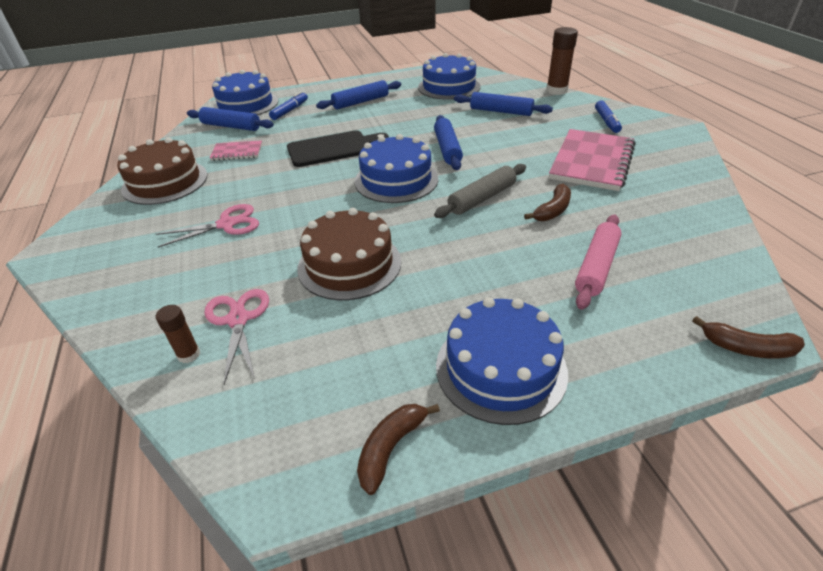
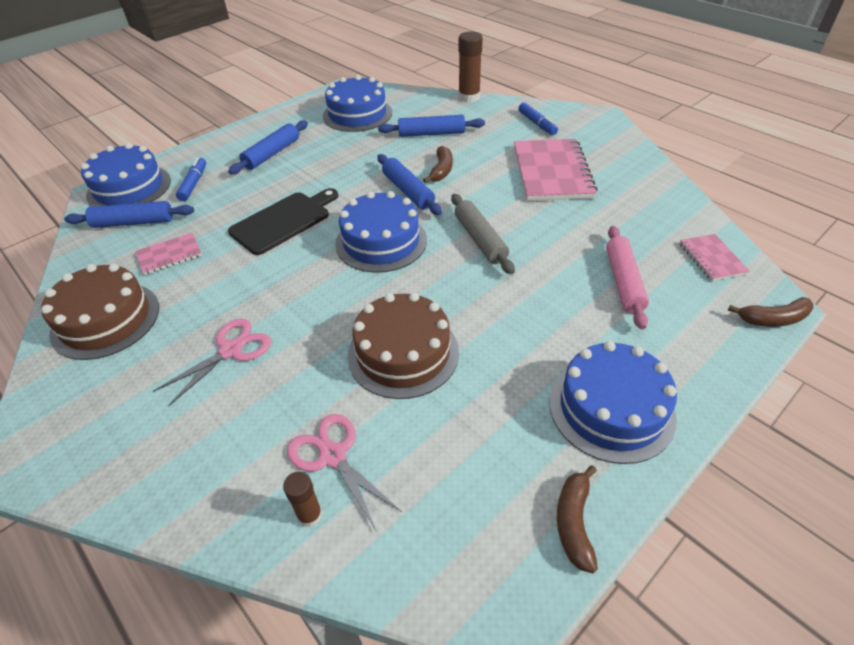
camera: 25 degrees left, 5 degrees up
grey rolling pin [434,164,526,218] -> grey rolling pin turned 45 degrees counterclockwise [451,194,515,274]
brown banana [524,184,571,221] -> brown banana moved to [423,146,453,183]
none -> pink notebook [679,234,750,281]

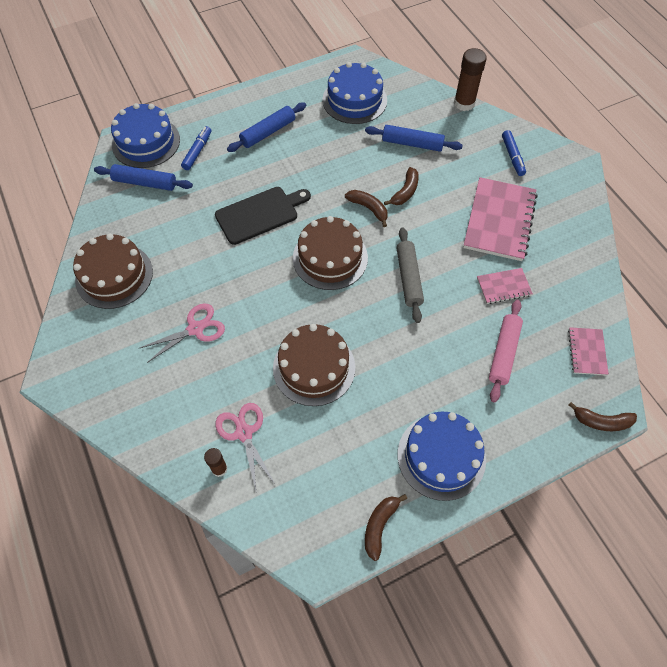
camera: 15 degrees right, 15 degrees up
pink notebook [136,233,202,275] -> pink notebook moved to [477,268,533,304]
blue cake [335,191,427,273] -> brown cake [293,216,368,290]
blue rolling pin [377,154,442,215] -> brown banana [345,190,388,227]

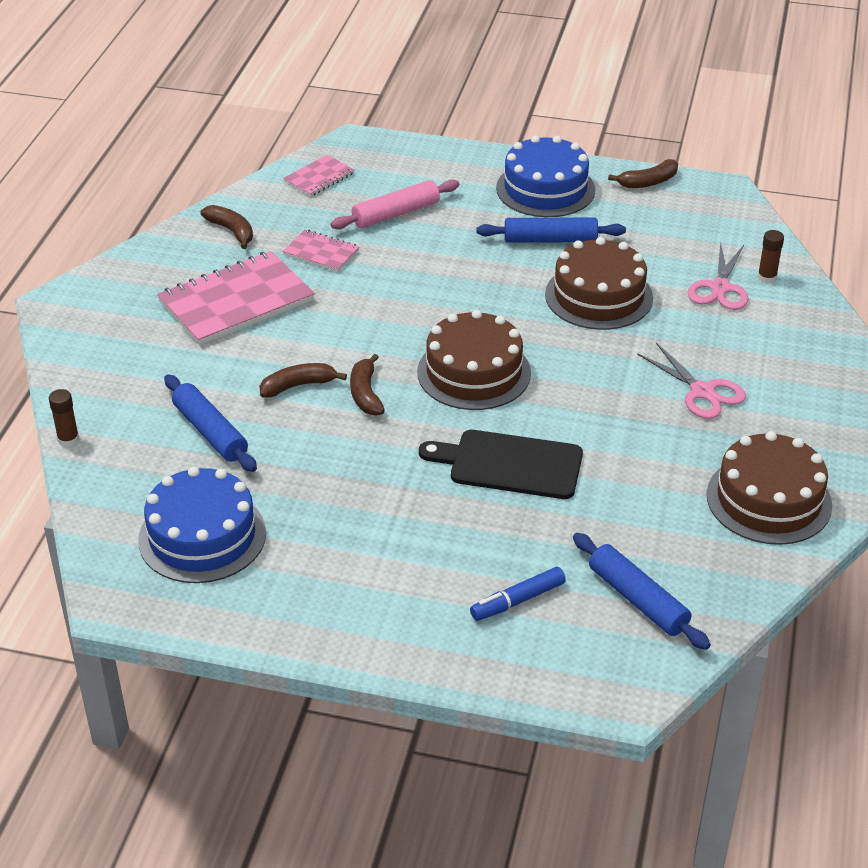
camera: 140 degrees left, 20 degrees down
blue cake [111,103,180,168] -> none
pink scissors [140,303,225,363] -> pink scissors turned 135 degrees counterclockwise [637,343,746,419]
blue rolling pin [227,102,306,152] -> blue rolling pin moved to [476,217,626,243]
grey rolling pin [396,227,424,323] -> none
brown glue stick [454,48,487,111] -> brown glue stick [49,389,79,447], size x0.56
blue marker [502,130,526,176] -> none
brown banana [569,402,637,431] -> brown banana moved to [200,205,253,249]

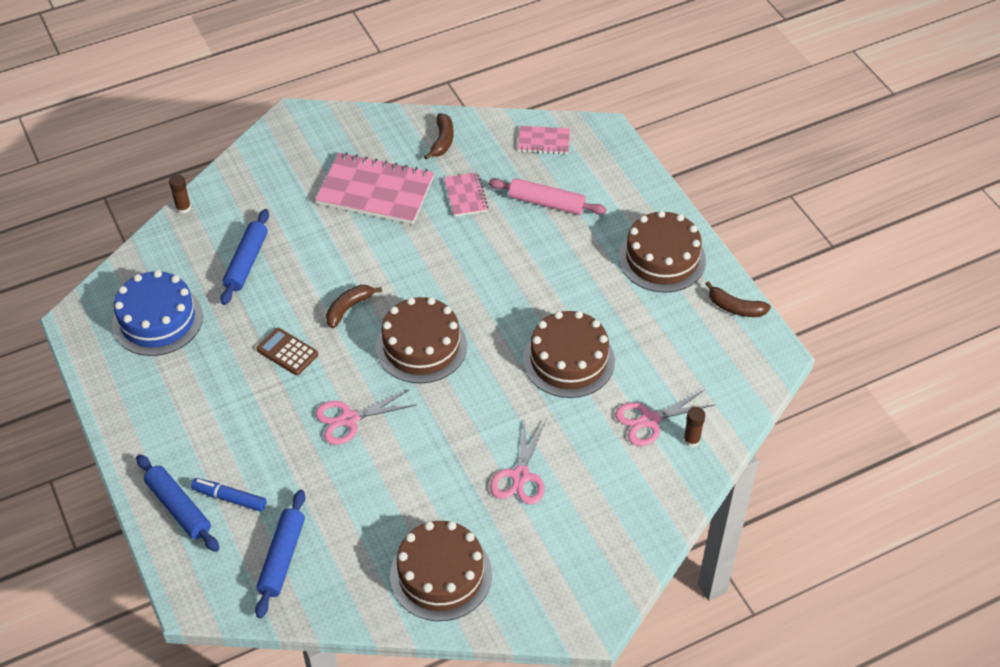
camera: 50 degrees right, 10 degrees up
brown banana [260,363,347,398] -> none
black cutting board [419,430,583,499] -> pink scissors [315,390,416,445]
blue rolling pin [476,217,626,243] -> blue rolling pin moved to [136,454,219,552]
blue cake [496,135,595,217] -> brown cake [619,210,706,293]
none -> brown calculator [256,328,318,375]

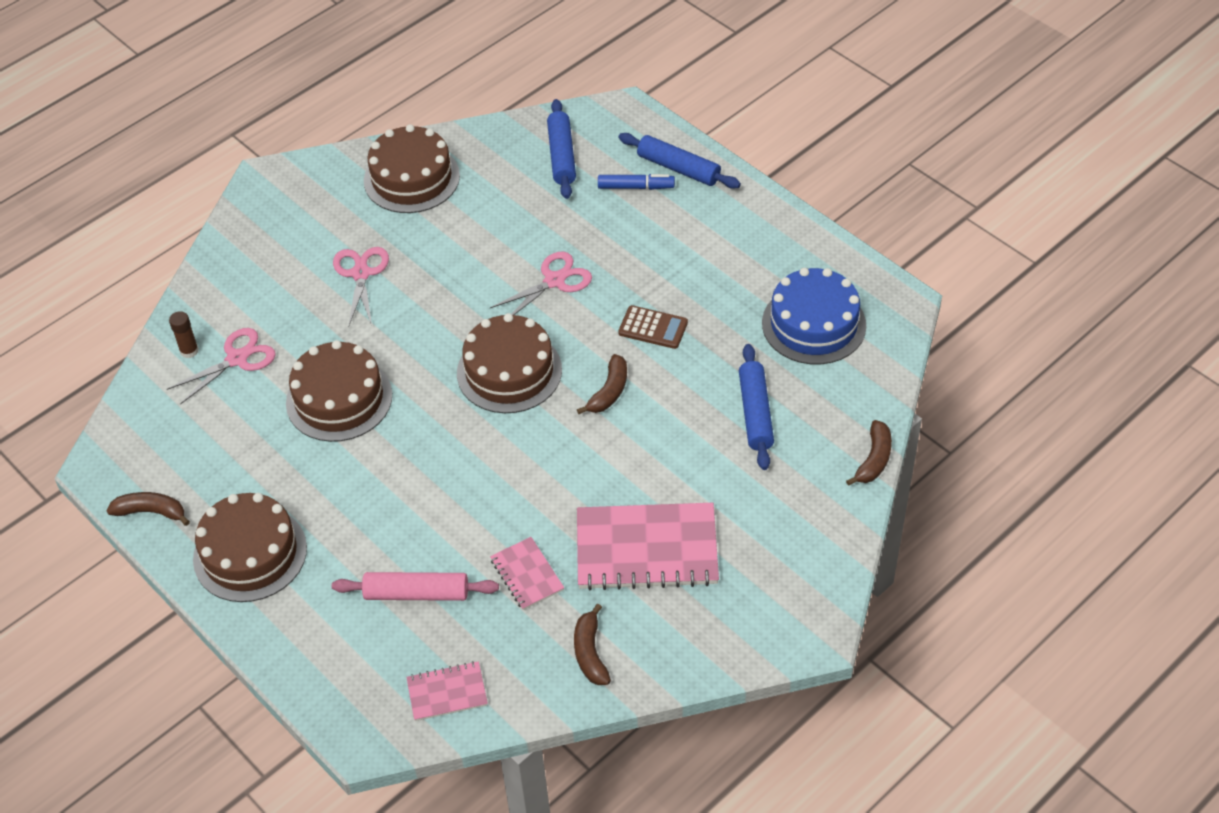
camera: 165 degrees right, 0 degrees up
brown glue stick [169,174,191,214] -> brown banana [846,420,892,486]

